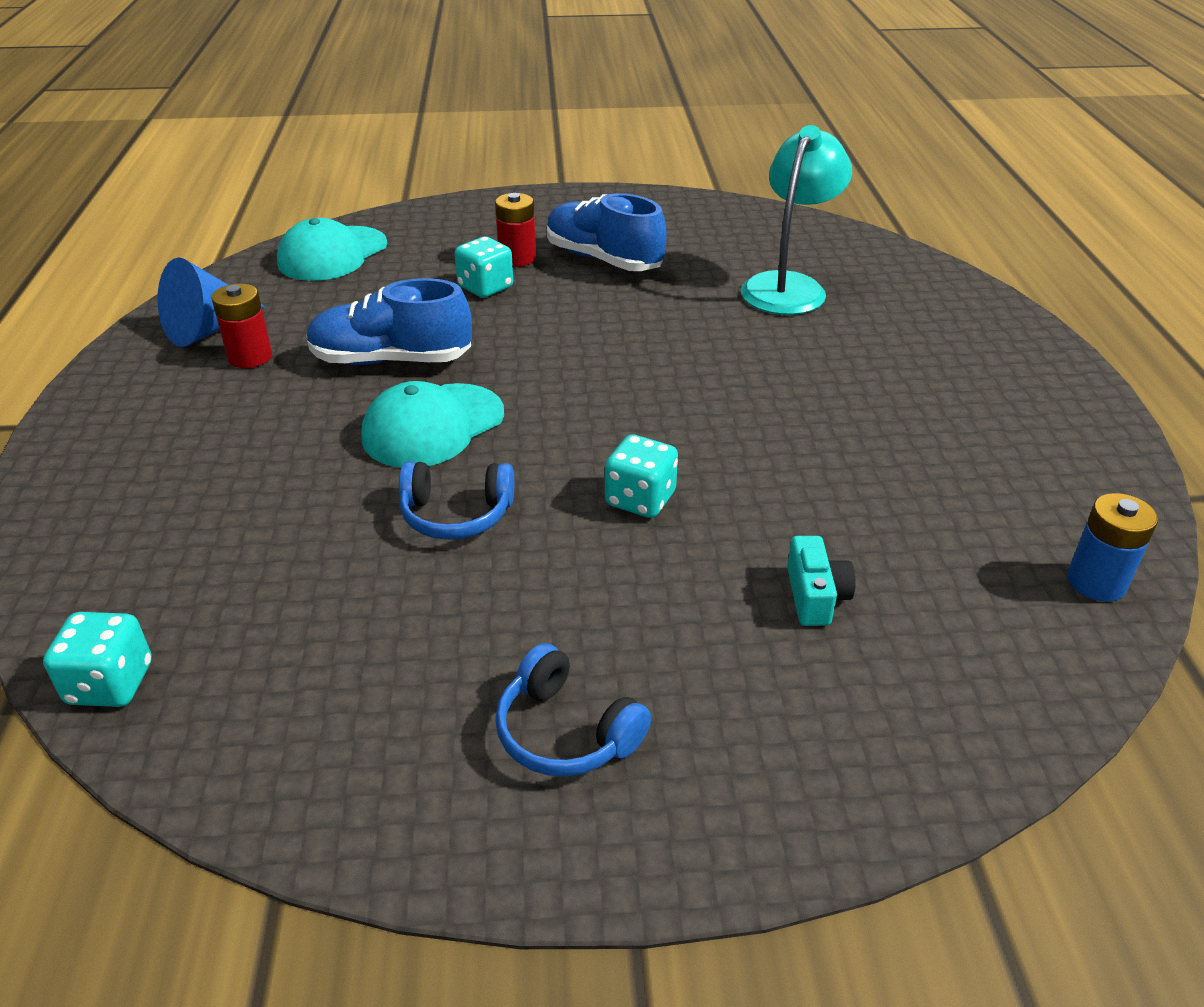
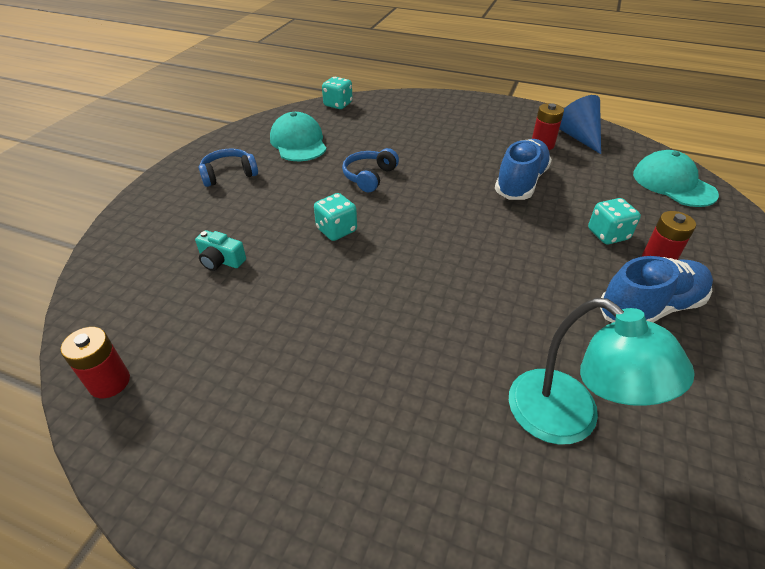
camera: 115 degrees right, 5 degrees up
turquoise cap [361,381,504,467] -> turquoise cap moved to [270,112,327,161]
blue battery [1067,493,1158,602] -> red battery [61,327,130,398]

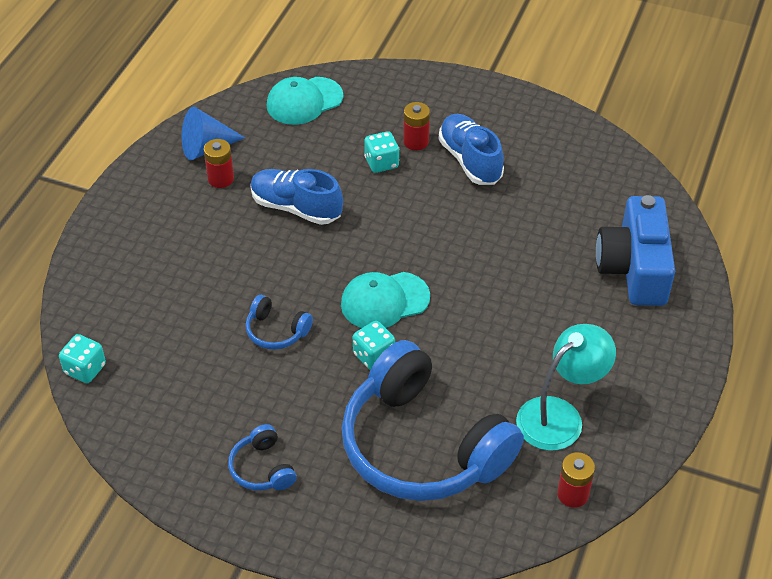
camera: 90 degrees left, 5 degrees up
turquoise camera [195,230,246,271] -> blue headphones [342,340,524,501]
turquoise cap [270,112,327,161] -> turquoise cap moved to [341,272,430,328]
turquoise lamp [509,298,695,445] -> turquoise lamp moved to [516,324,616,451]
none -> blue camera [596,195,675,306]

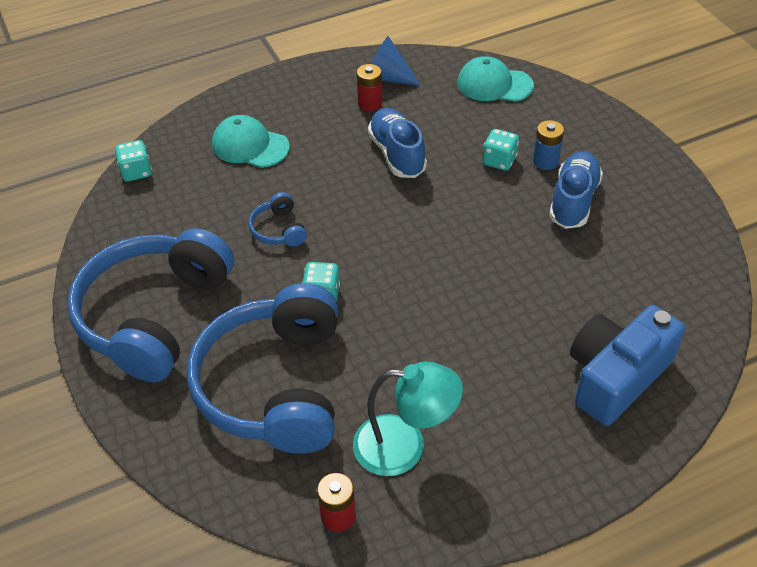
camera: 45 degrees right, 0 degrees up
blue headphones [228,424,297,490] -> blue headphones [67,228,234,382], size x2.47
turquoise cap [341,272,430,328] -> turquoise cap moved to [212,115,290,168]
red battery [403,102,430,150] -> blue battery [533,120,564,170]

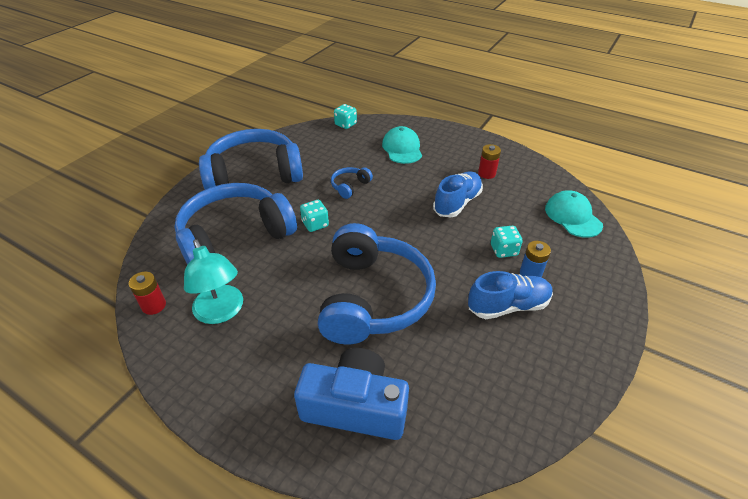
camera: 55 degrees right, 5 degrees down
blue cone [370,36,421,86] -> none
none -> blue headphones [318,223,436,345]

